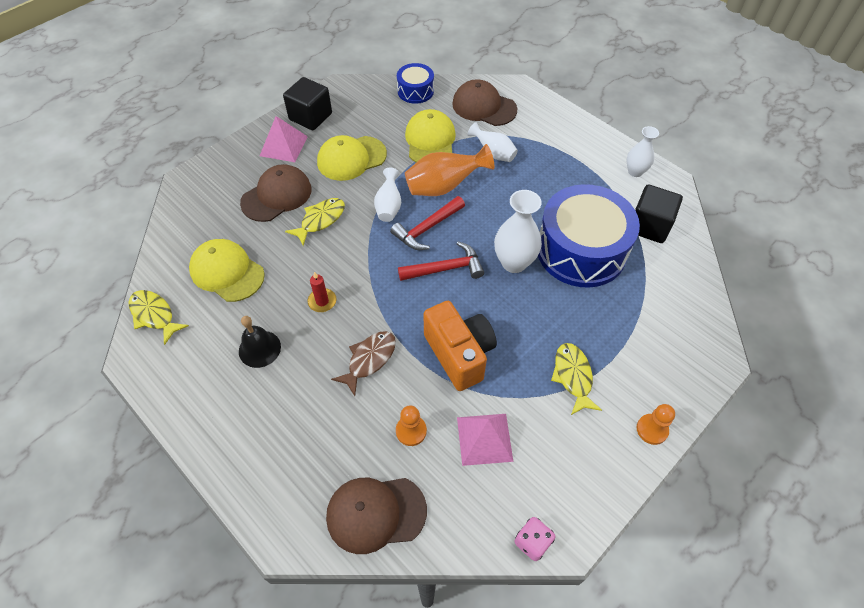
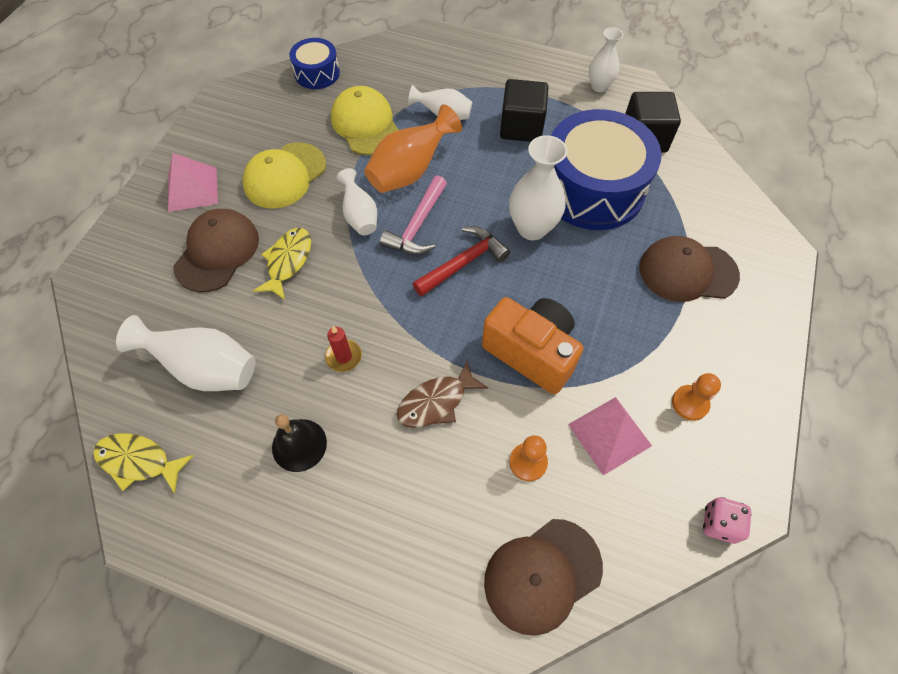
camera: 25 degrees left, 5 degrees up
yellow cap [189,239,265,302] -> white vase [116,315,255,391]
black cube [283,77,332,130] -> black cube moved to [500,79,549,142]
brown fish [331,331,396,396] -> brown fish turned 135 degrees counterclockwise [397,360,488,428]
red hammer [390,196,465,250] -> pink hammer [380,175,447,255]
brown cap [452,79,517,126] -> brown cap moved to [639,236,740,302]
yellow fish [551,343,602,415] -> none
orange pawn [637,404,675,445] -> orange pawn moved to [672,373,721,421]

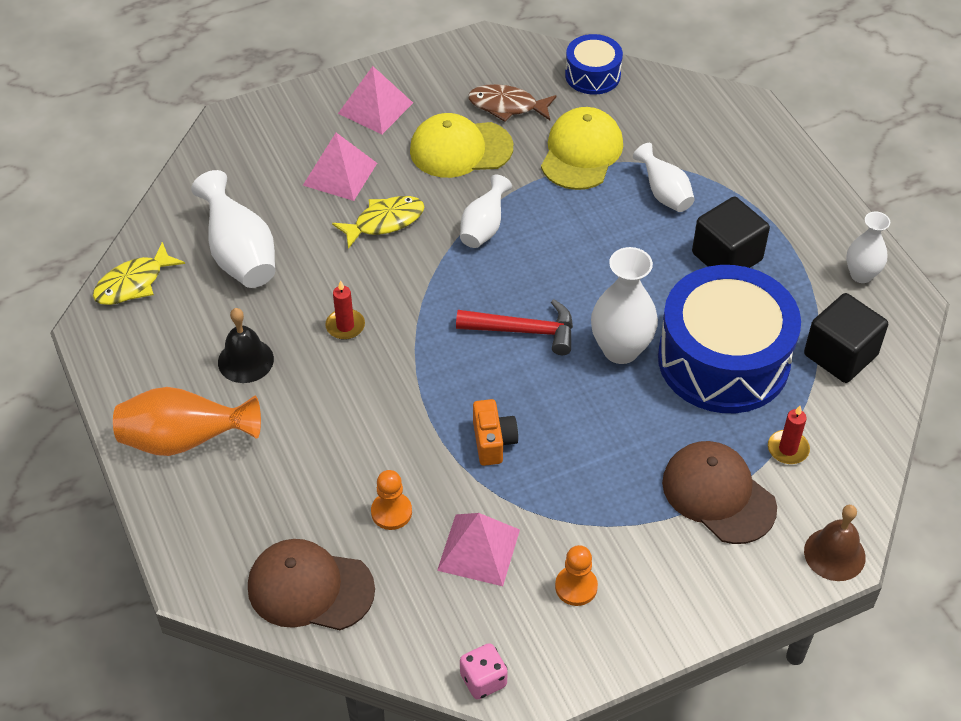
camera: 45 degrees right, 10 degrees down
yellow fish [93,433,194,493] -> yellow fish turned 105 degrees counterclockwise [93,242,185,305]
brown cap [174,209,259,292] -> pink pyramid [303,133,377,201]
orange vase [364,104,462,193] -> orange vase moved to [113,387,261,456]
pink hammer [380,175,447,255] -> none
brown fish [397,360,488,428] -> brown fish moved to [468,84,556,122]
orange camera [482,297,583,394] -> orange camera [473,399,518,466], size x0.55
none -> red candle [768,406,810,464]
none -> brown bell [804,505,866,581]

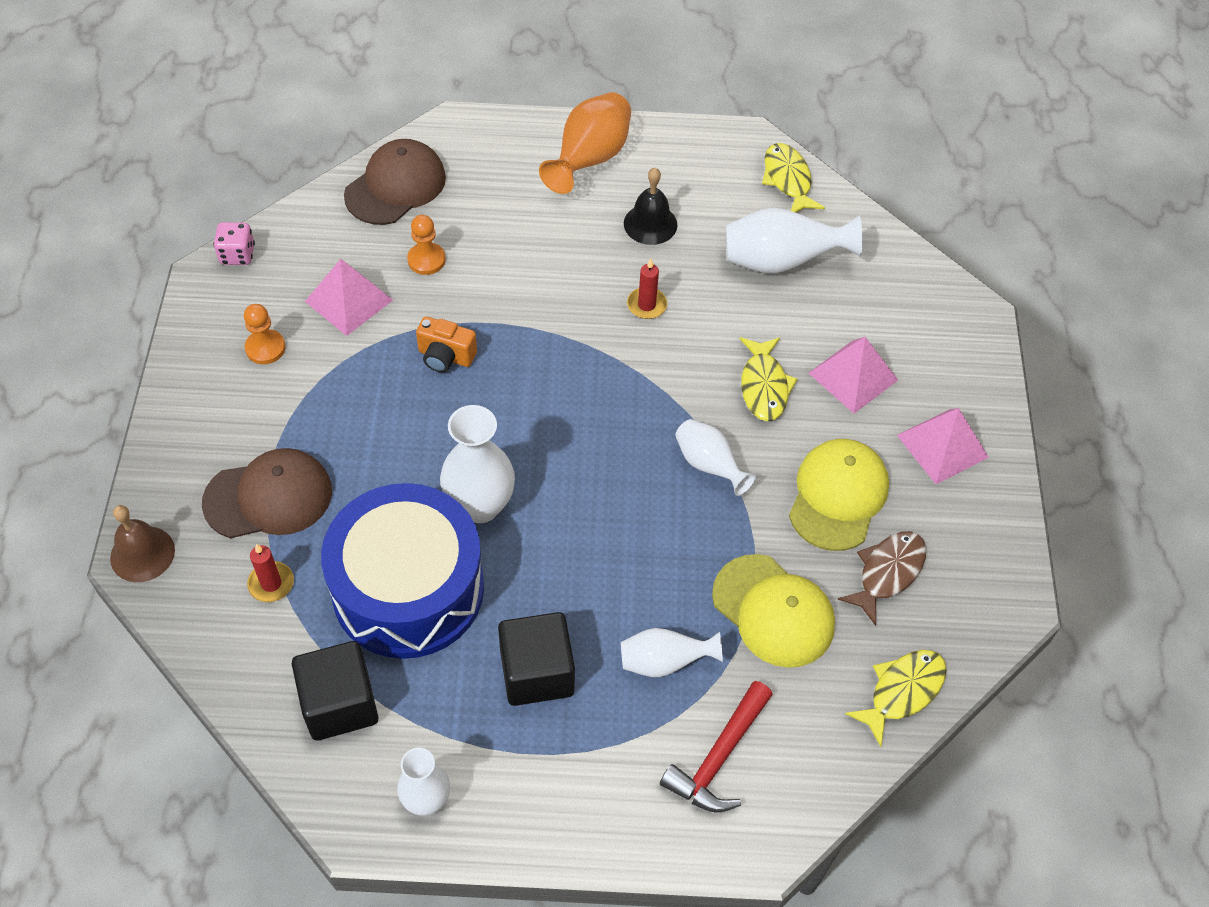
camera: 115 degrees right, 5 degrees up
red hammer [456,299,573,355] -> red hammer moved to [660,681,773,813]
blue drum [565,34,623,95] -> yellow fish [845,650,947,747]

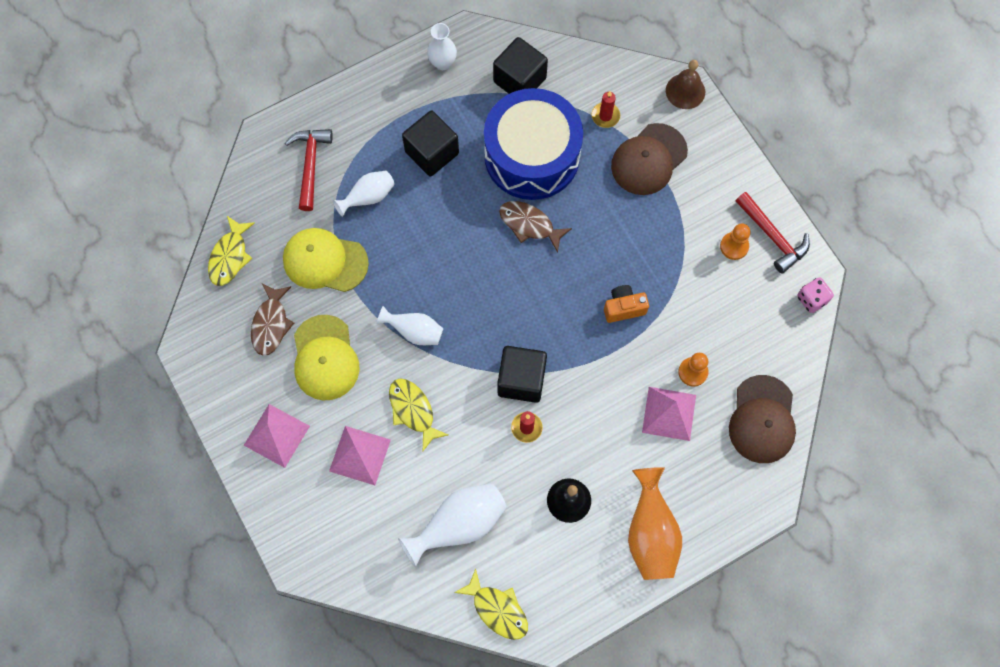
camera: 150 degrees right, 15 degrees up
pink pyramid [305,259,393,336] -> pink pyramid moved to [642,387,696,441]
white vase [440,405,515,523] -> brown fish [499,201,572,253]
none -> black cube [497,346,547,403]
none -> red hammer [736,192,810,273]

